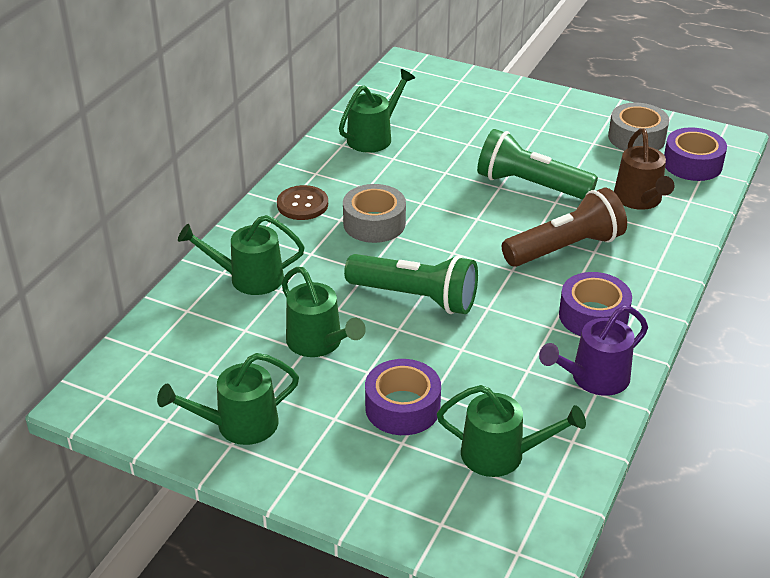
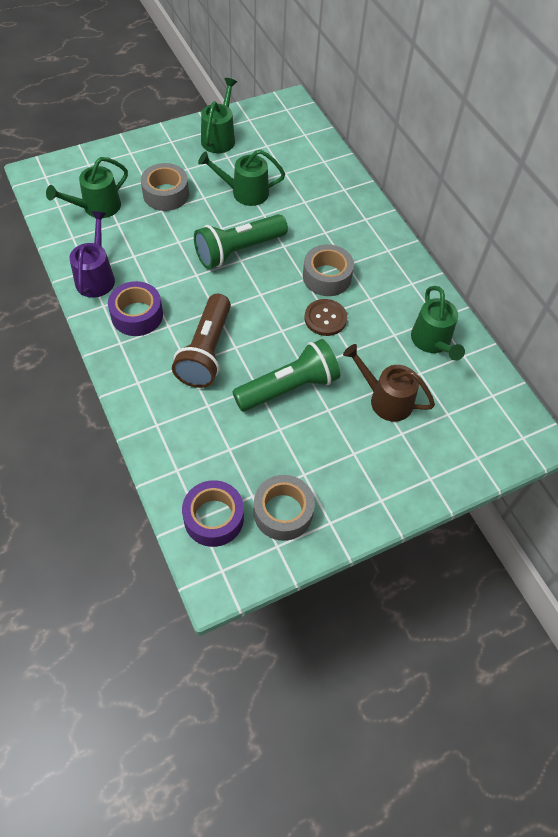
camera: 125 degrees right, 20 degrees up
green watering can [178,215,305,295] -> none
brown button [277,185,328,220] -> brown button moved to [304,299,347,336]
purple tape [365,359,441,435] -> grey tape [141,163,189,211]
brown watering can [614,129,674,210] -> brown watering can moved to [343,344,435,422]

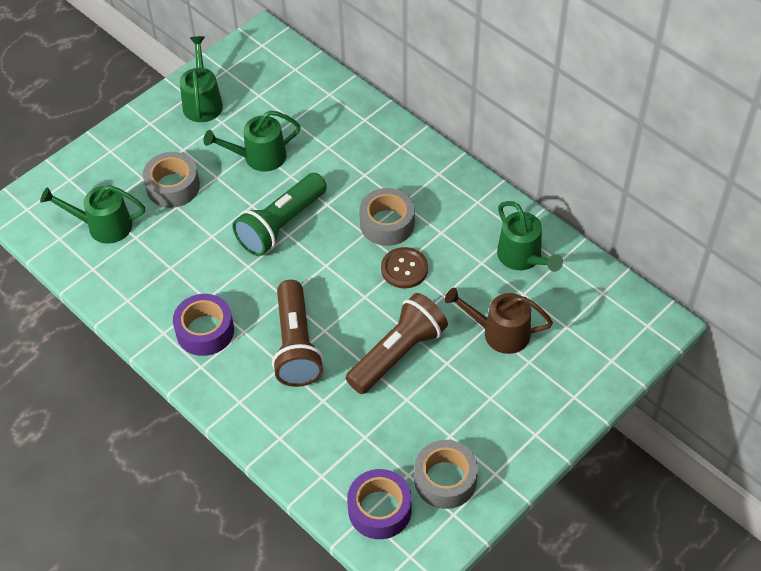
camera: 15 degrees left, 5 degrees down
green watering can [46,157,128,218] -> green watering can turned 60 degrees clockwise [40,185,145,244]
purple watering can [69,211,115,298] -> none
green flashlight [232,339,340,411] -> brown flashlight [346,293,448,394]

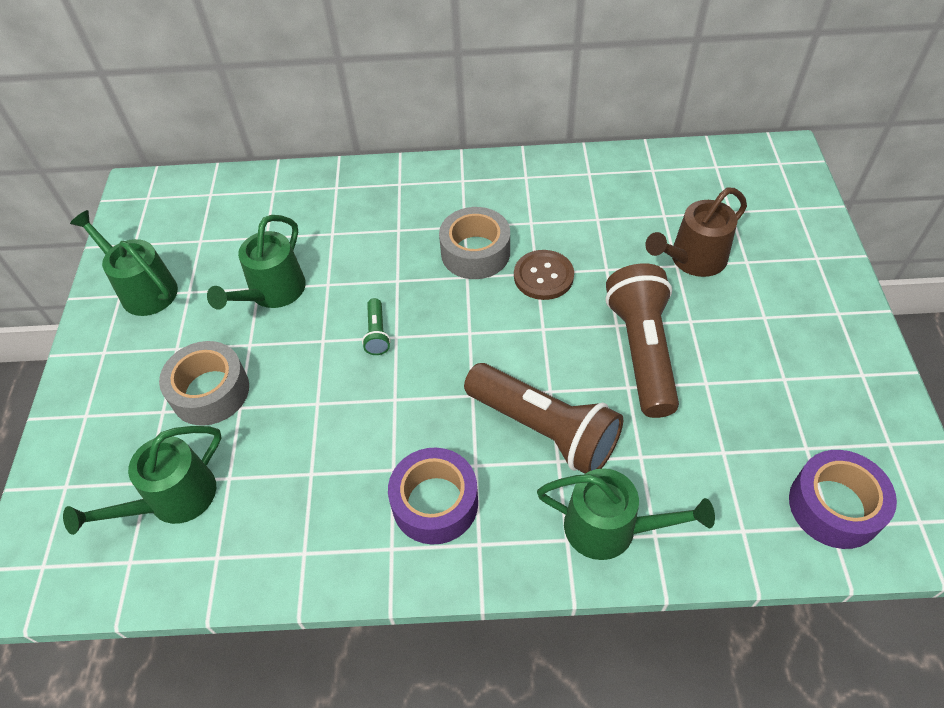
camera: 45 degrees left, 0 degrees up
green flashlight [232,173,327,256] -> green flashlight [362,298,391,355], size x0.43
grey tape [414,440,478,509] -> none
green watering can [497,201,563,272] -> green watering can moved to [537,468,715,560]

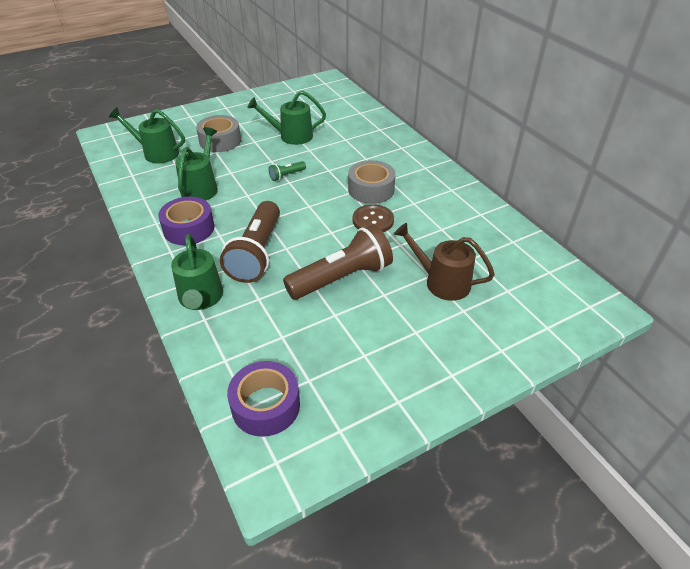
camera: 60 degrees right, 10 degrees down
green watering can [70,210,178,316] -> green watering can moved to [175,127,218,200]

